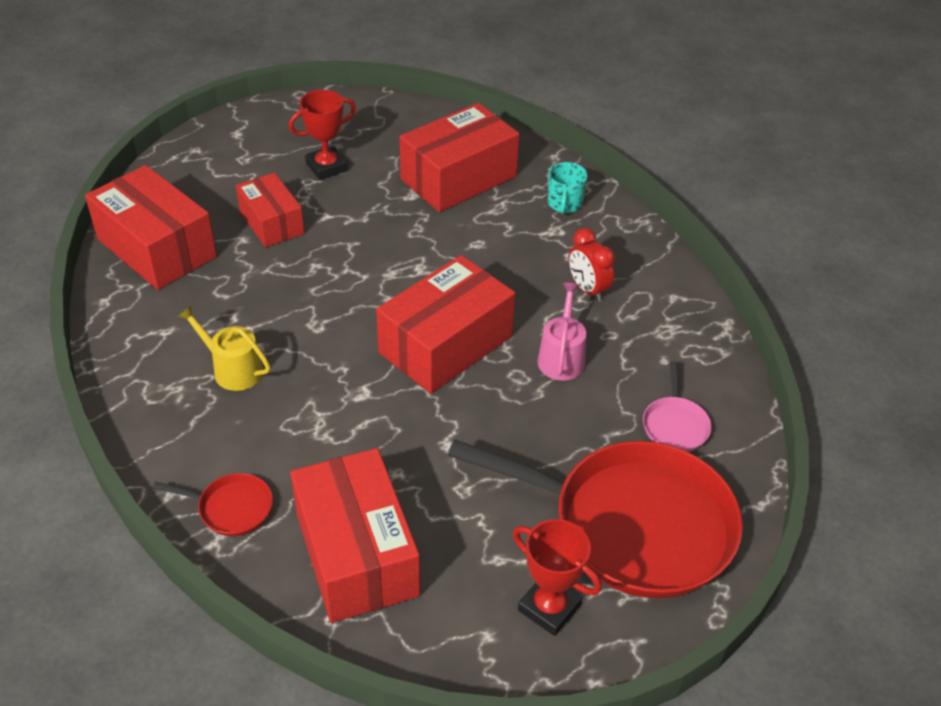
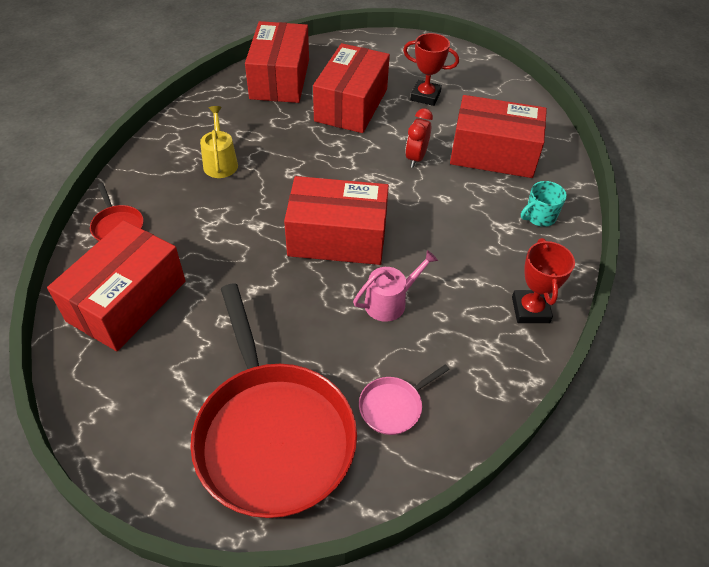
camera: 50 degrees right, 5 degrees up
red box [236,173,304,247] -> red box [313,43,390,133], size x1.62
red trophy [513,519,601,636] -> red trophy moved to [512,238,575,323]
red clock [569,228,615,302] -> red clock moved to [405,108,433,168]

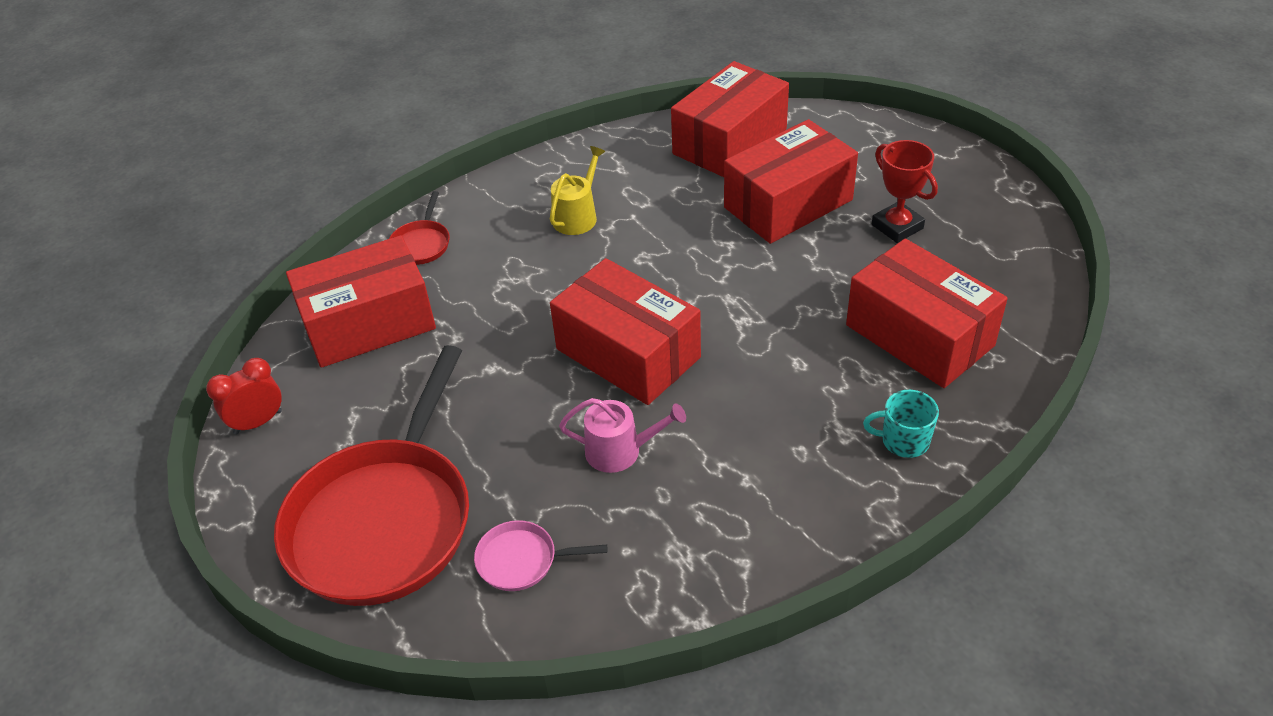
camera: 40 degrees right, 5 degrees down
red clock [405,108,433,168] -> red clock moved to [206,358,282,435]
red trophy [512,238,575,323] -> none

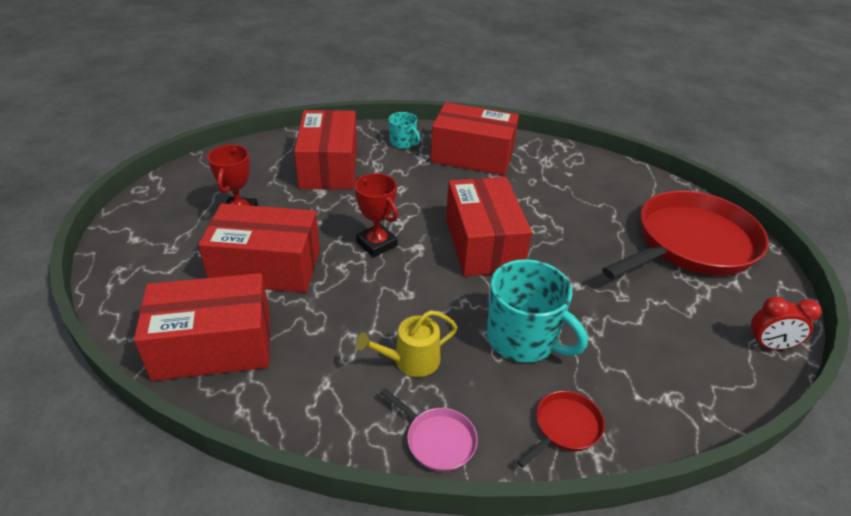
camera: 145 degrees left, 5 degrees down
red box [286,235,436,368] -> red box moved to [431,102,519,176]
pink pan [474,520,607,591] -> pink pan moved to [380,388,478,472]
pink watering can [559,398,686,473] -> none
none -> red trophy [355,173,398,257]
none -> turquoise mug [487,259,588,363]

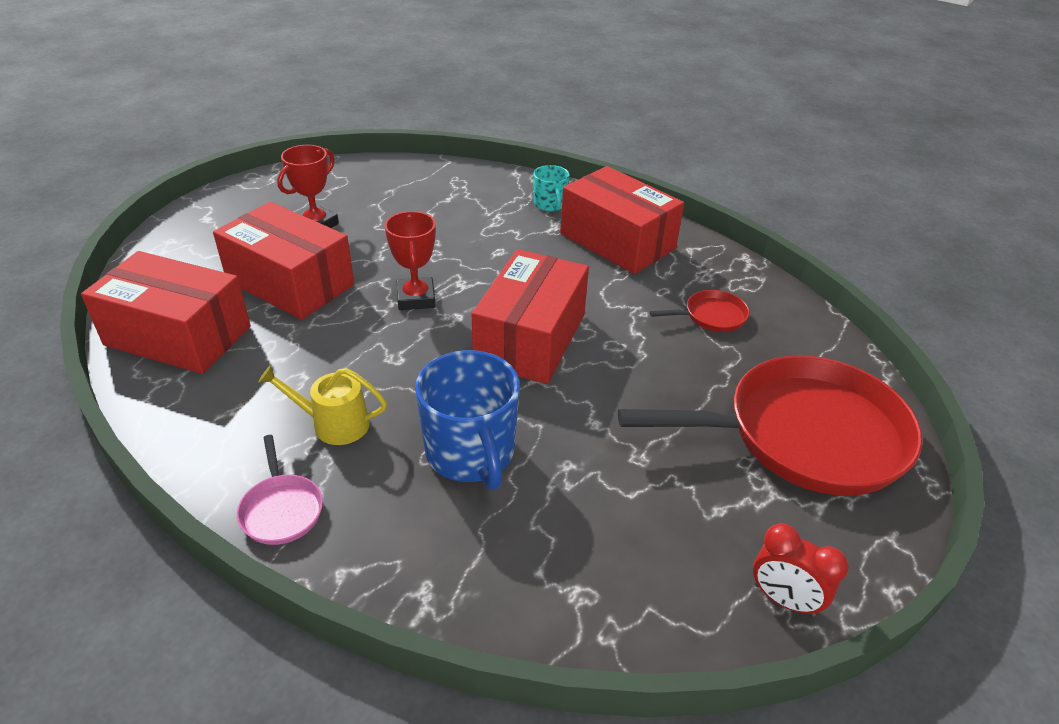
camera: 30 degrees right, 0 degrees up
red box [294,110,357,189] -> none
turquoise mug [487,259,588,363] -> blue mug [415,350,520,490]
red pan [517,391,605,468] -> red pan moved to [650,290,749,332]

